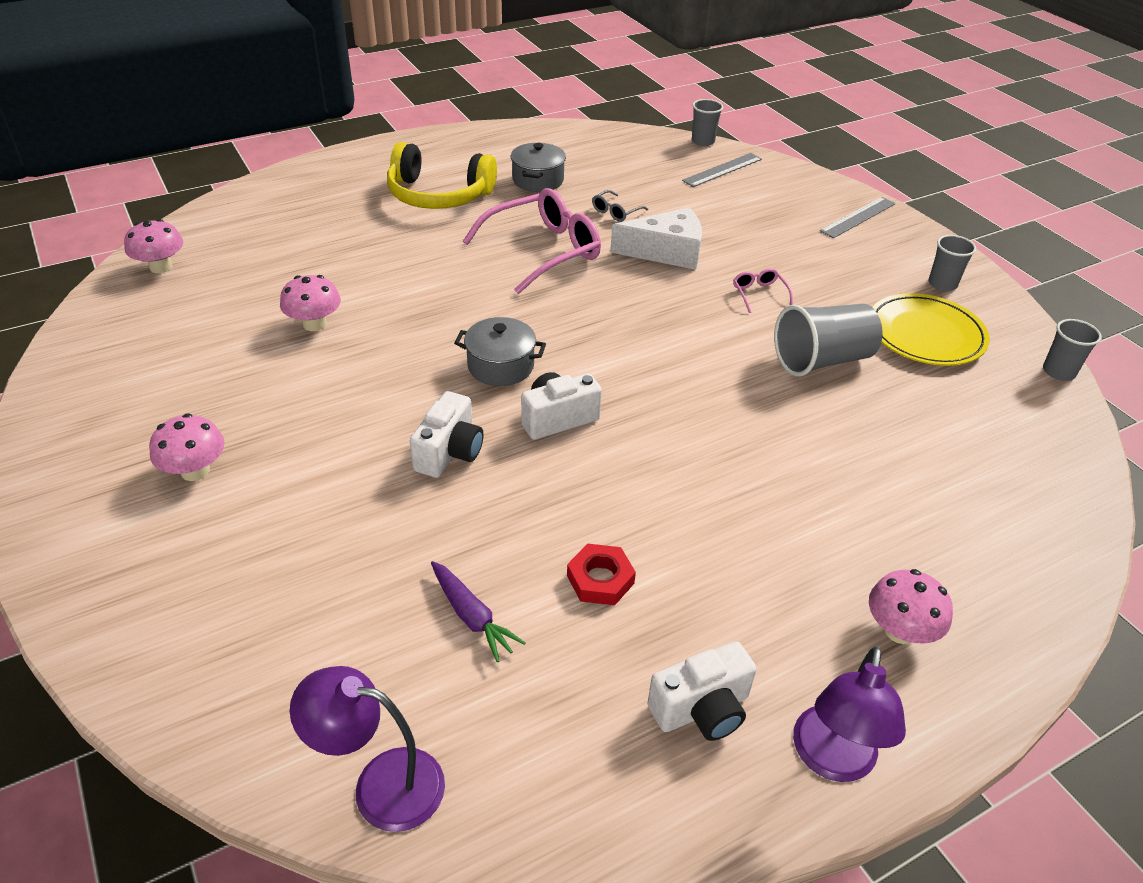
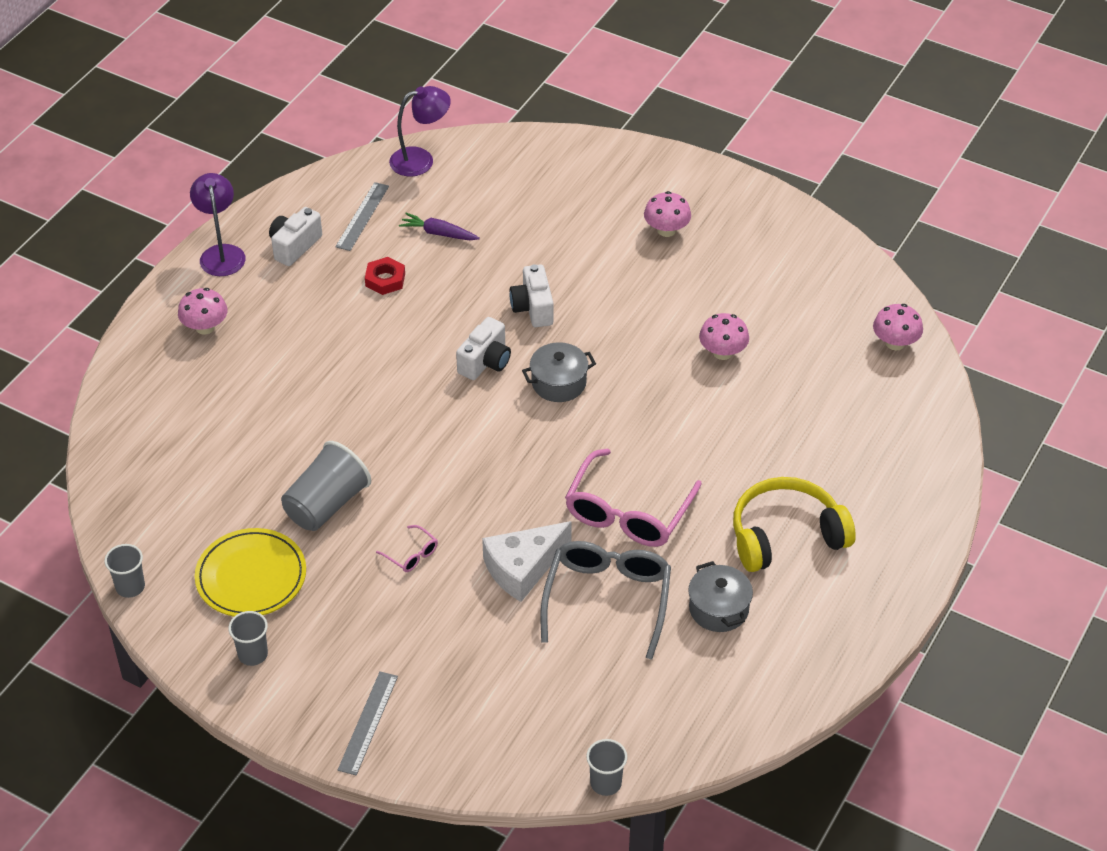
camera: 150 degrees right, 5 degrees up
grey glasses [592,190,648,222] -> grey glasses [541,541,671,660], size x2.34
grey ruler [682,153,762,187] -> grey ruler moved to [335,182,389,251]

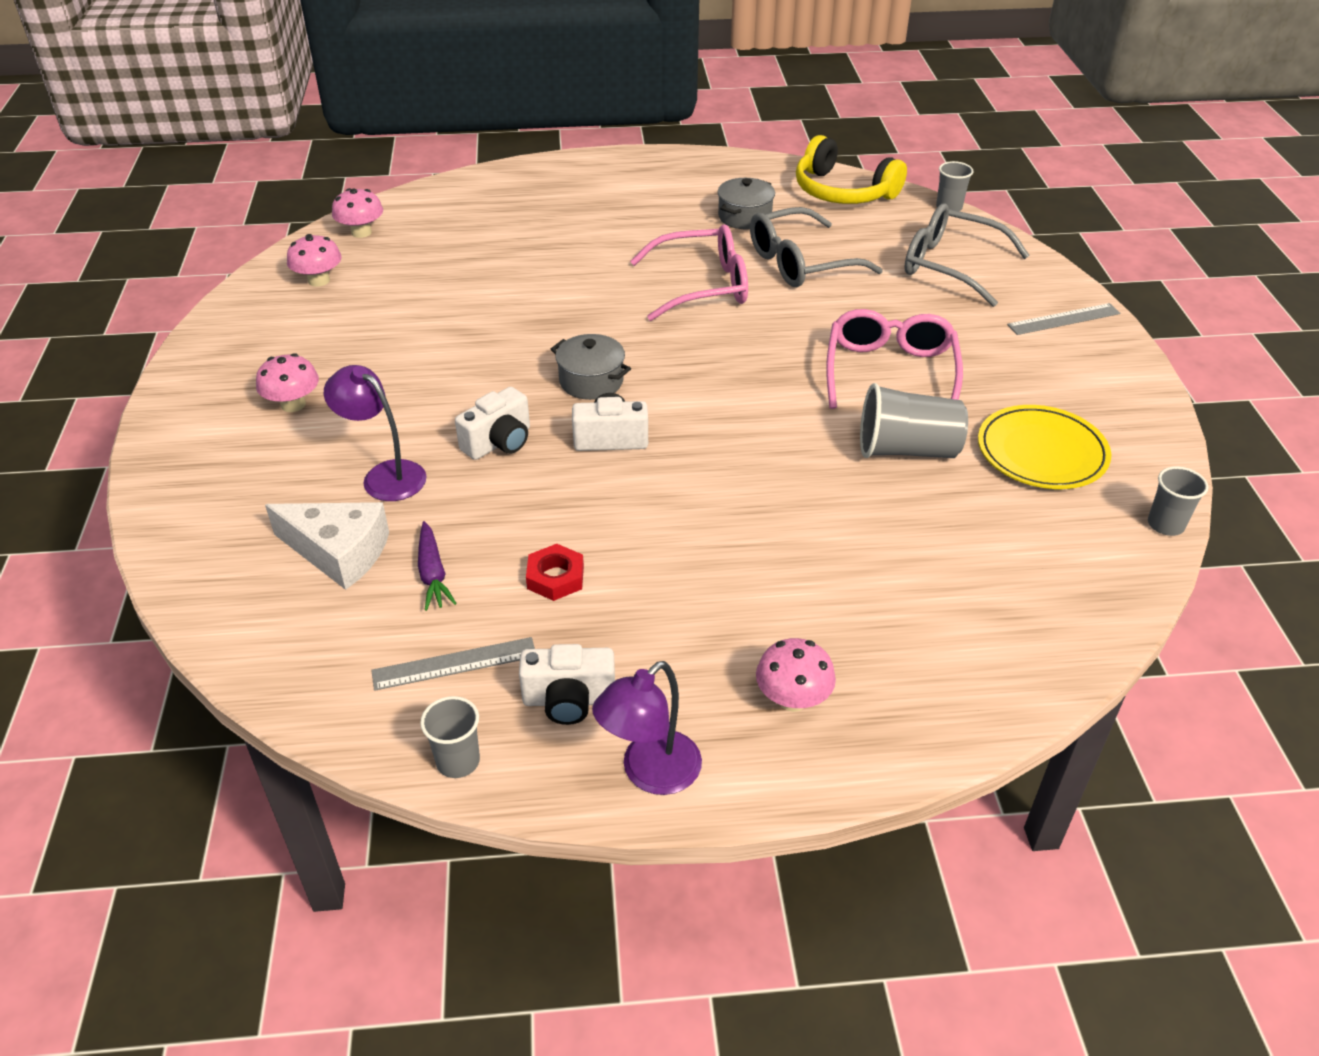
camera: 125 degrees left, 5 degrees down
grey cup [228,611,268,666] -> grey cup moved to [420,696,480,778]
pink glasses [376,525,438,572] -> pink glasses [826,309,963,409], size x2.34
purple lamp [389,86,451,177] -> purple lamp moved to [324,365,427,501]
white cheese [482,521,572,602] -> white cheese moved to [265,502,389,590]
pink mushroom [699,313,749,360] -> pink mushroom moved to [287,234,342,287]
yellow headphones [733,477,856,572] -> yellow headphones moved to [796,135,907,204]
none -> grey glasses [904,204,1030,307]

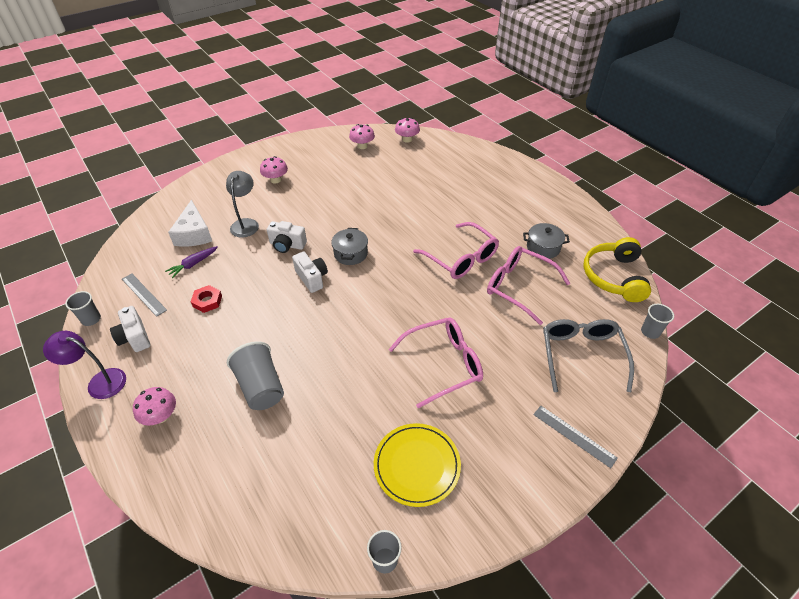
camera: 60 degrees right, 5 degrees up
purple lamp [324,365,427,501] -> grey lamp [226,171,259,237]
grey glasses [750,207,883,287] -> pink glasses [487,246,570,325]
grey cup [860,383,968,458] -> grey cup moved to [227,341,284,410]

